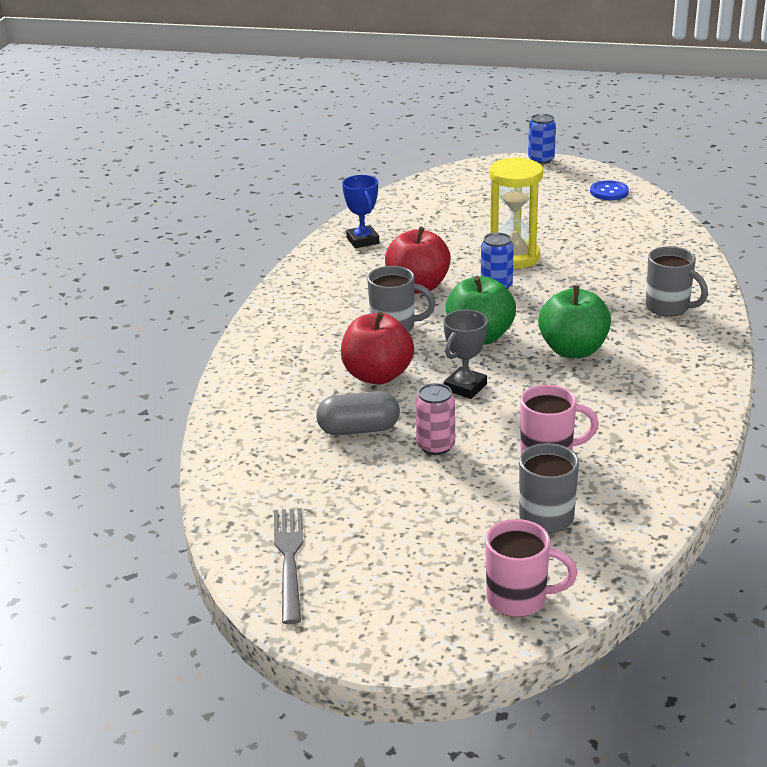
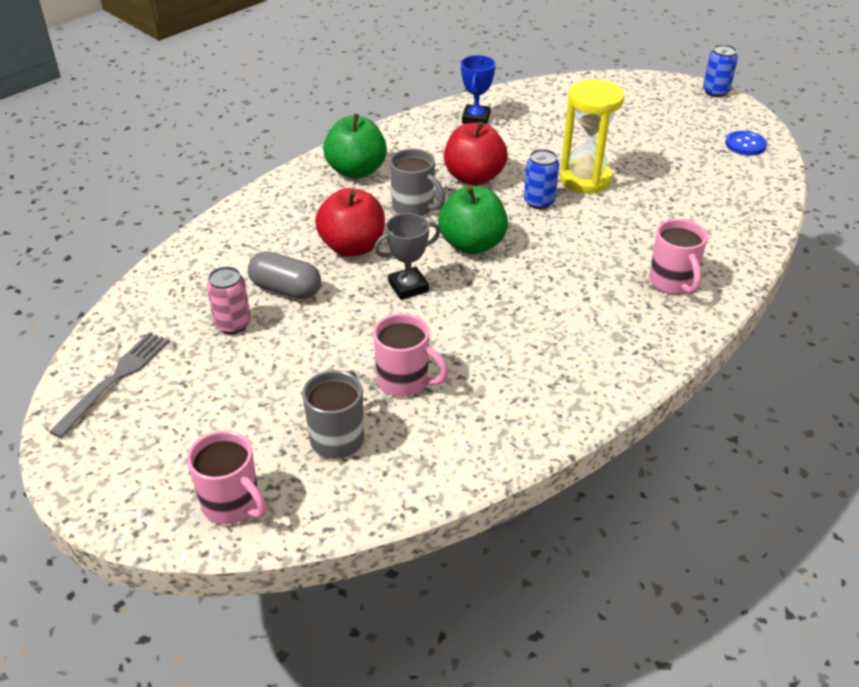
camera: 30 degrees right, 10 degrees up
pink can [415,383,455,455] -> pink can moved to [206,267,251,334]
green apple [538,286,611,358] -> green apple moved to [323,114,387,179]
grey mug [646,246,708,316] -> pink mug [649,219,708,294]

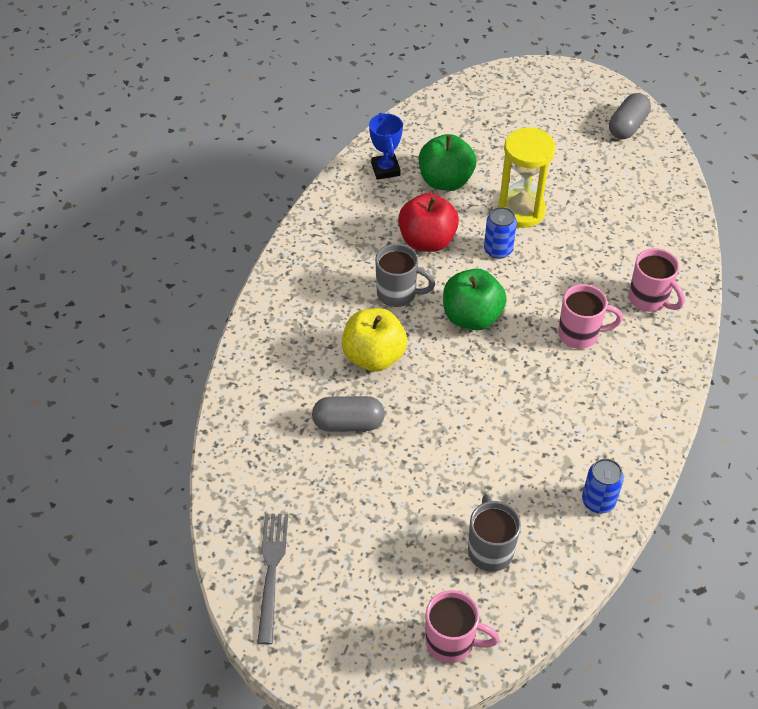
camera: 25 degrees left, 10 degrees up
pink can [206,267,251,334] -> none
red apple [315,188,385,257] -> yellow apple [342,308,407,372]
green apple [323,114,387,179] -> green apple moved to [419,134,476,191]
pink mug [373,313,449,397] -> pink mug moved to [558,284,623,349]
grey trophy [374,213,441,300] -> none
blue can [703,44,738,97] -> blue can moved to [582,458,624,513]
blue button [725,131,767,156] -> grey capsule [609,93,651,139]

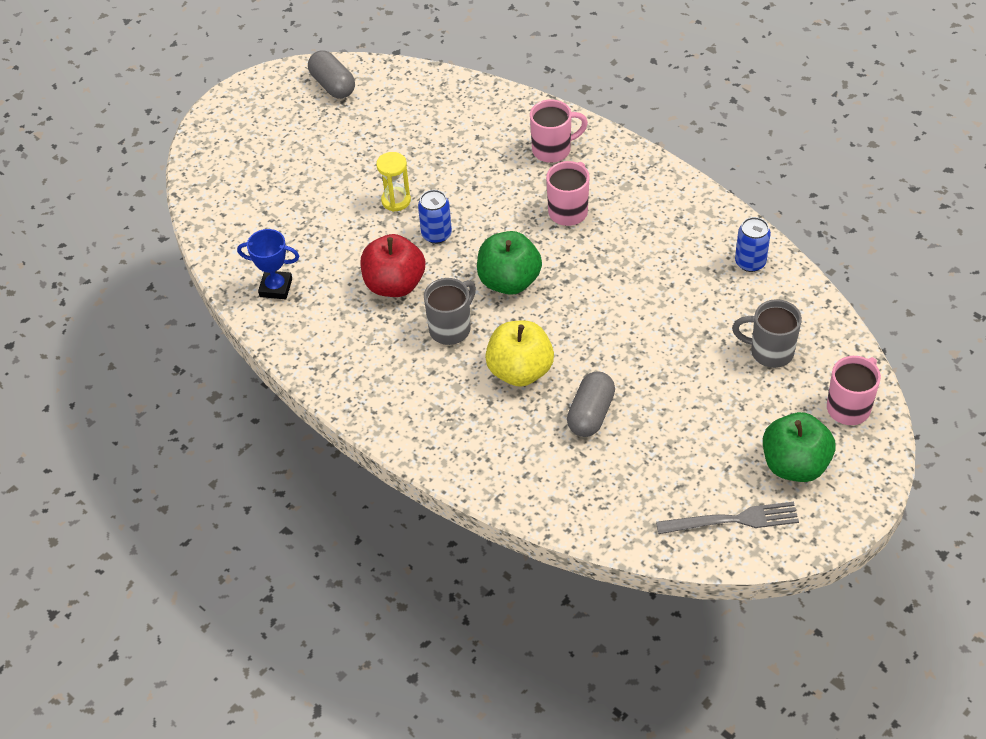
camera: 65 degrees left, 0 degrees up
grey fork [257,513,288,644] -> grey fork turned 150 degrees clockwise [656,502,799,534]
green apple [419,134,476,191] -> green apple moved to [763,412,835,482]
yellow hourglass [497,128,556,228] -> yellow hourglass [376,152,411,212], size x0.58

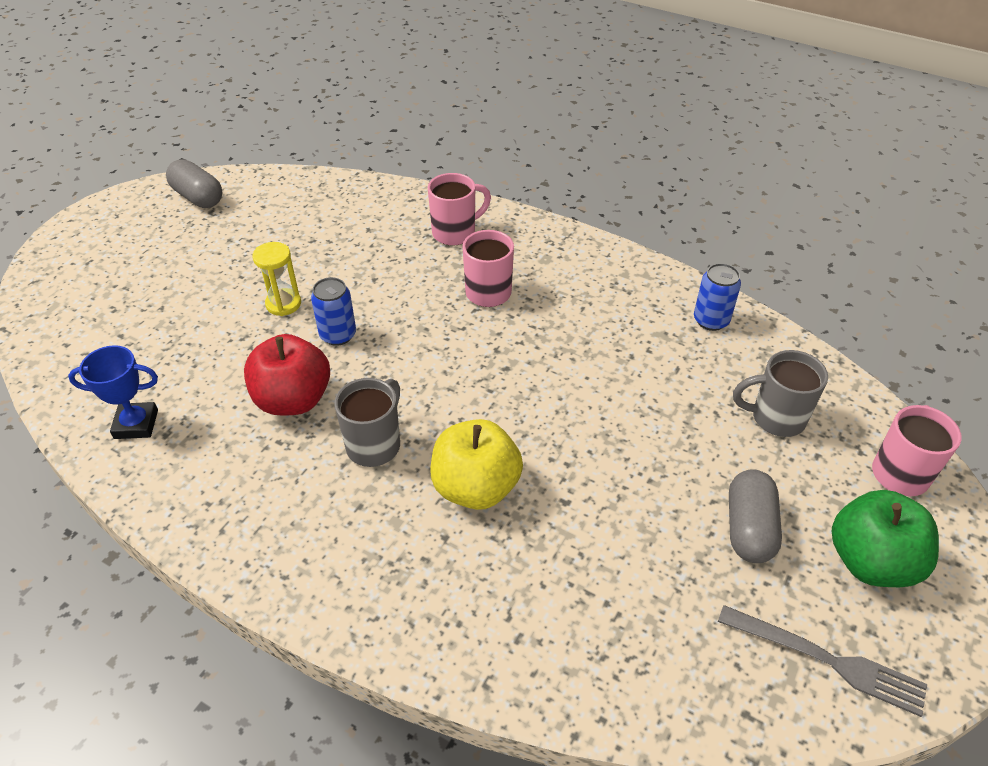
camera: 15 degrees left, 5 degrees down
green apple [477,231,542,295] -> none
grey capsule [567,371,615,437] -> grey capsule moved to [729,469,782,563]
grey fork [656,502,799,534] -> grey fork turned 45 degrees clockwise [718,605,927,717]

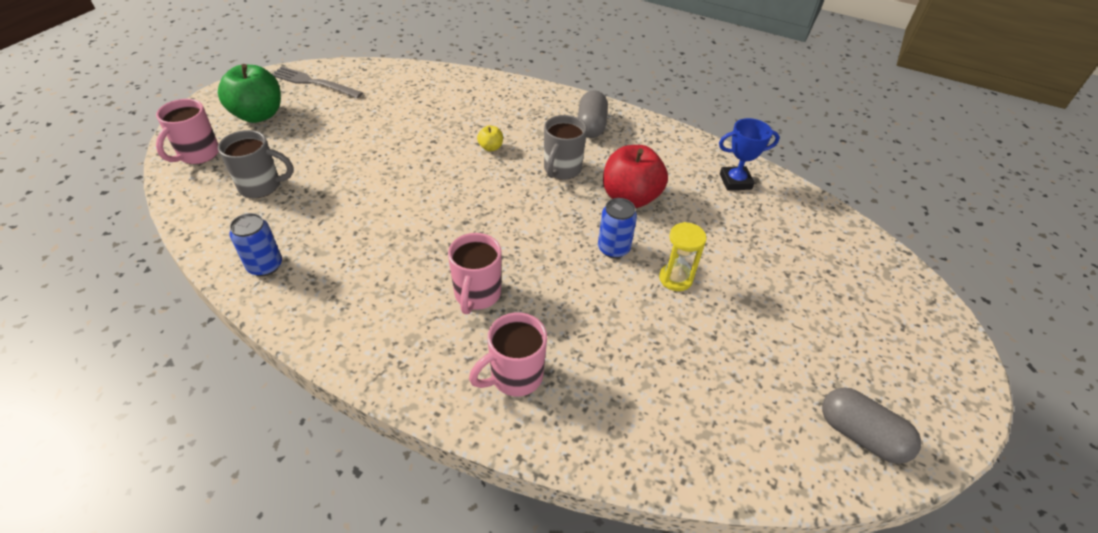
camera: 175 degrees right, 0 degrees up
yellow apple [430,419,523,510] -> yellow apple [477,125,503,151], size x0.44
grey capsule [729,469,782,563] -> grey capsule moved to [578,90,608,138]

